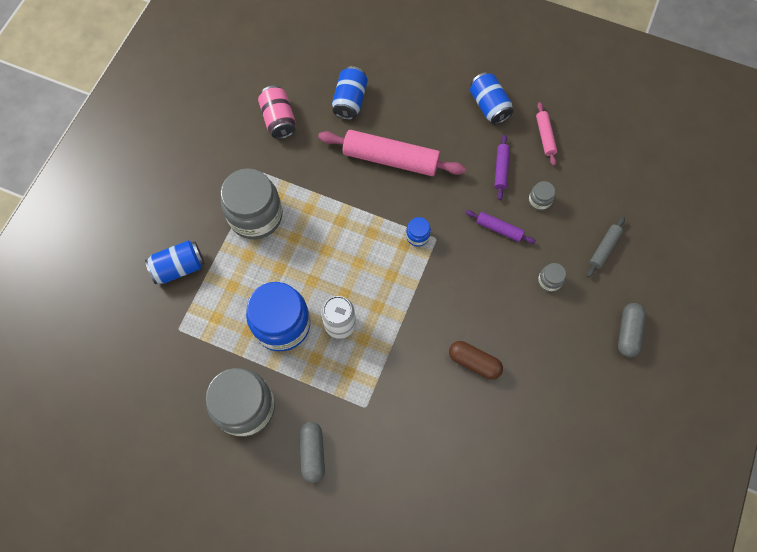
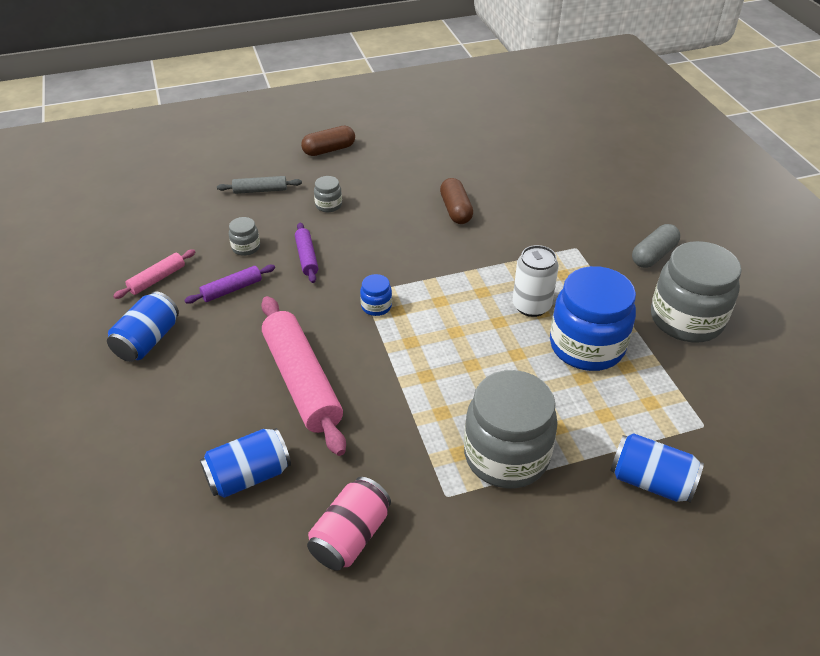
camera: 130 degrees left, 25 degrees down
grey capsule [618,303,646,357] -> brown capsule [301,126,355,156]

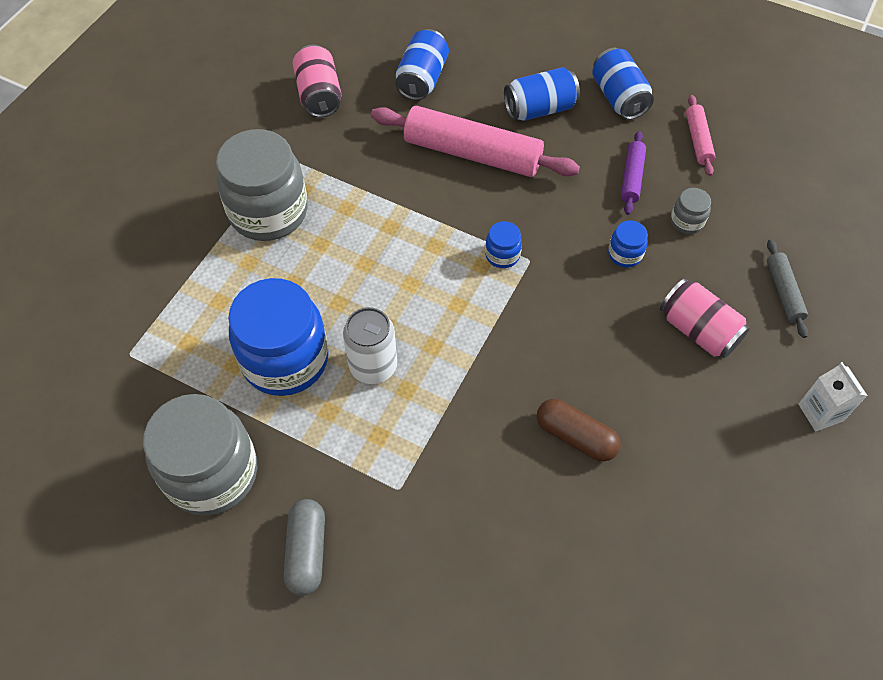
camera: 135 degrees right, 15 degrees up
grey rolling pin [217,176,302,194] -> grey rolling pin turned 45 degrees counterclockwise [767,239,808,338]
purple rolling pin [295,223,318,283] -> blue jar [608,221,648,268]
brown capsule [301,126,355,156] -> white carton [798,362,867,432]
grey jar [314,176,342,212] -> pink can [660,278,750,358]
blue can [610,433,704,502] -> blue can moved to [504,67,580,121]

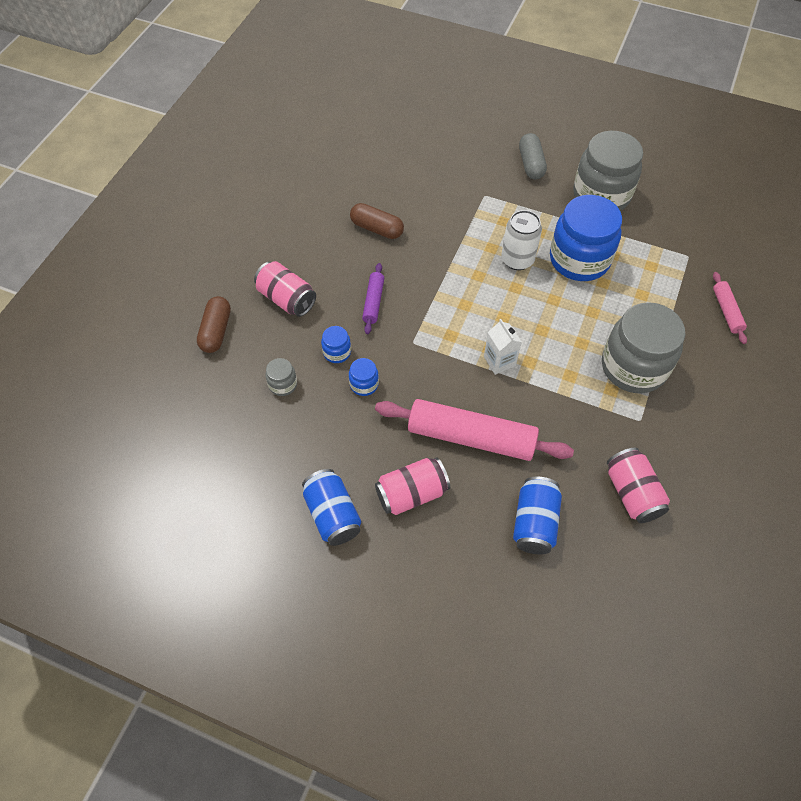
camera: 175 degrees right, 0 degrees up
blue jar [485,221,522,268] -> blue jar moved to [349,358,379,396]
blue can [504,67,580,121] -> pink can [375,457,450,515]
purple rolling pin [621,131,646,215] -> purple rolling pin moved to [362,263,384,334]
pink rolling pin [686,95,716,176] -> pink rolling pin moved to [713,272,747,344]
grey rolling pin [767,239,808,338] -> brown capsule [197,296,231,353]
white carton [798,362,867,432] -> white carton moved to [484,319,522,375]

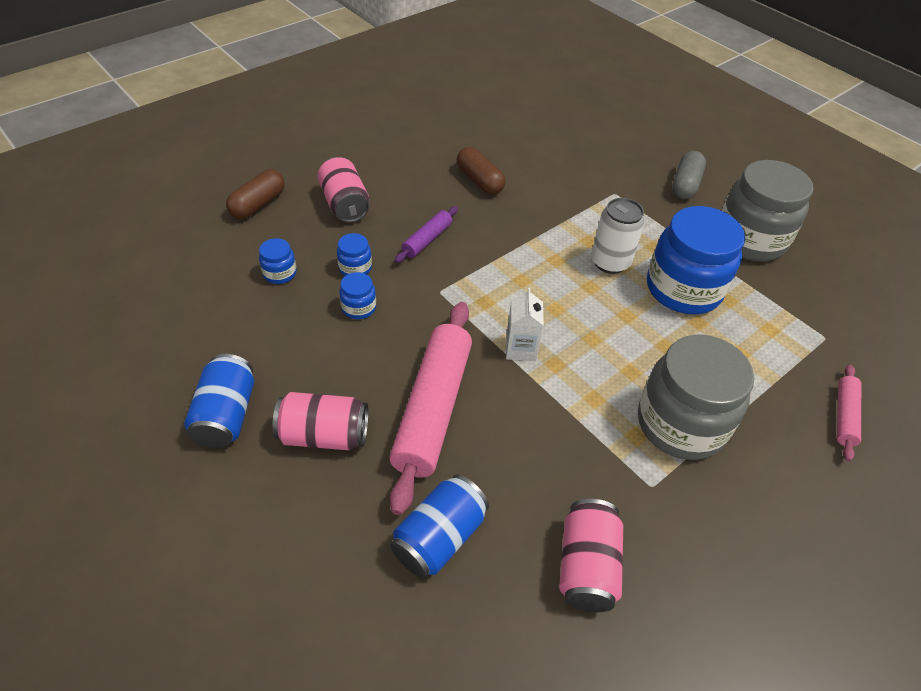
camera: 25 degrees right, 10 degrees down
grey jar [265,358,297,396] -> blue jar [259,238,297,284]
pink rolling pin [375,399,574,461] -> pink rolling pin turned 60 degrees clockwise [389,302,472,515]

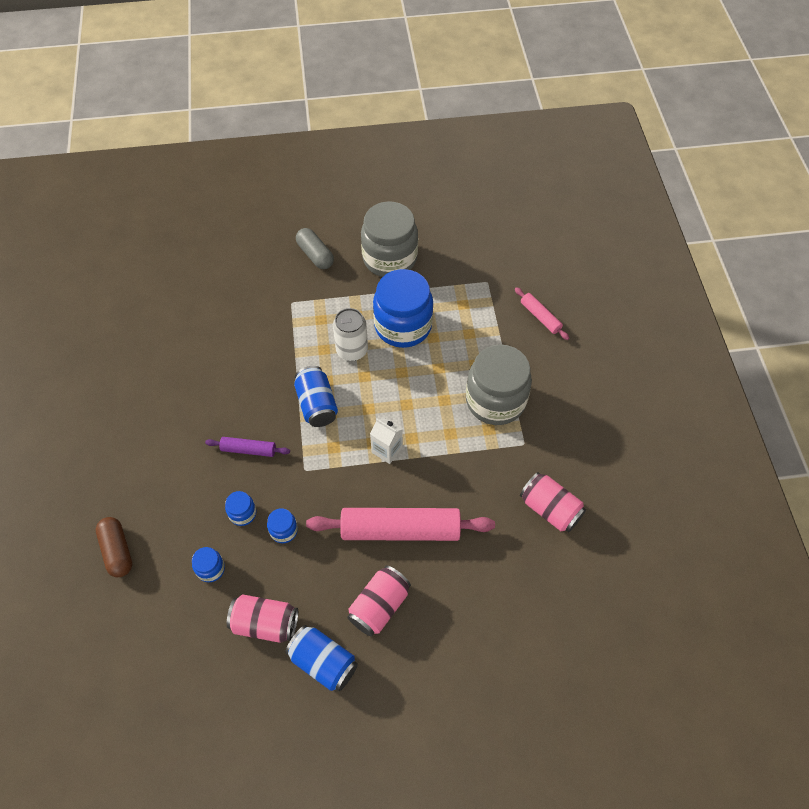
camera: 55 degrees left, 10 degrees up
pink can [317,157,369,223] -> pink can moved to [227,594,298,643]
pink rolling pin [389,302,472,515] -> pink rolling pin turned 45 degrees counterclockwise [306,508,495,541]
blue can [390,475,489,578] -> blue can moved to [294,366,338,427]
purple rolling pin [394,206,458,263] -> purple rolling pin turned 60 degrees counterclockwise [205,437,290,457]
brown capsule [457,147,506,195] -> none

